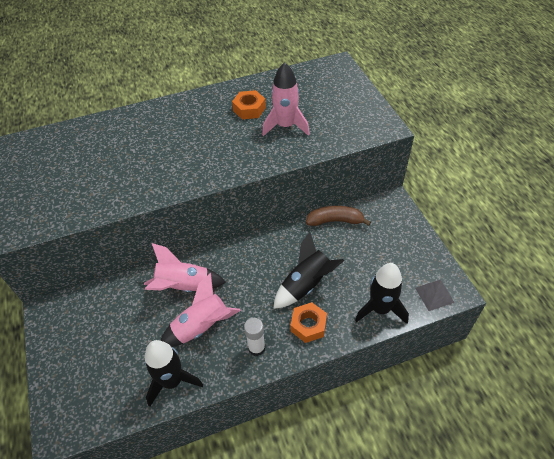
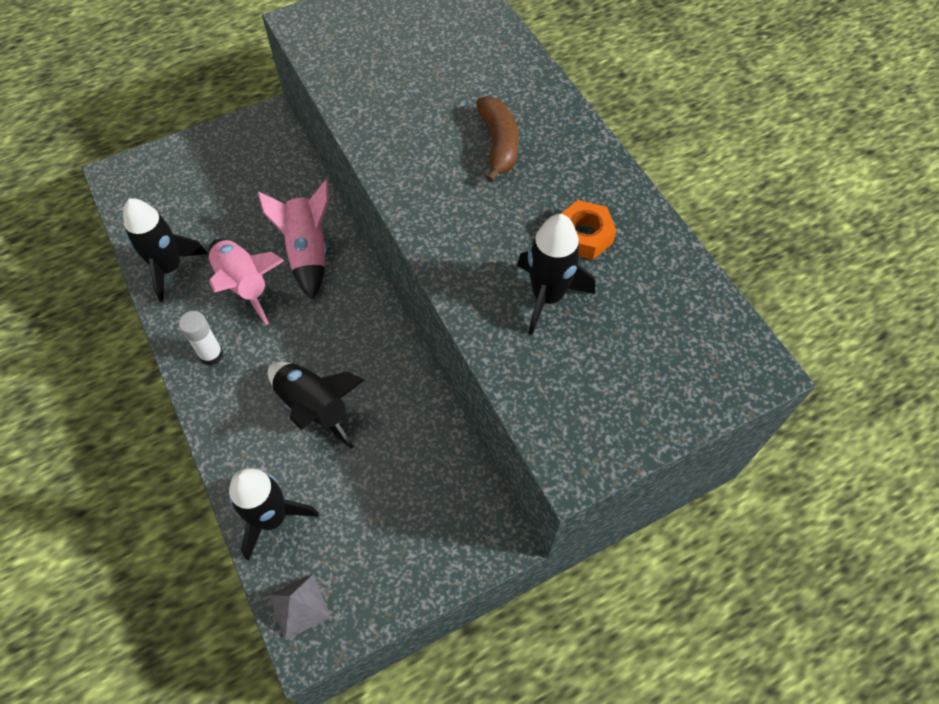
camera: 80 degrees right, 10 degrees up
pink rocket [262,62,310,136] -> black rocket [517,214,595,335]
orange nut [290,302,327,343] -> none
brown banana [306,206,371,226] -> brown banana moved to [476,96,519,183]

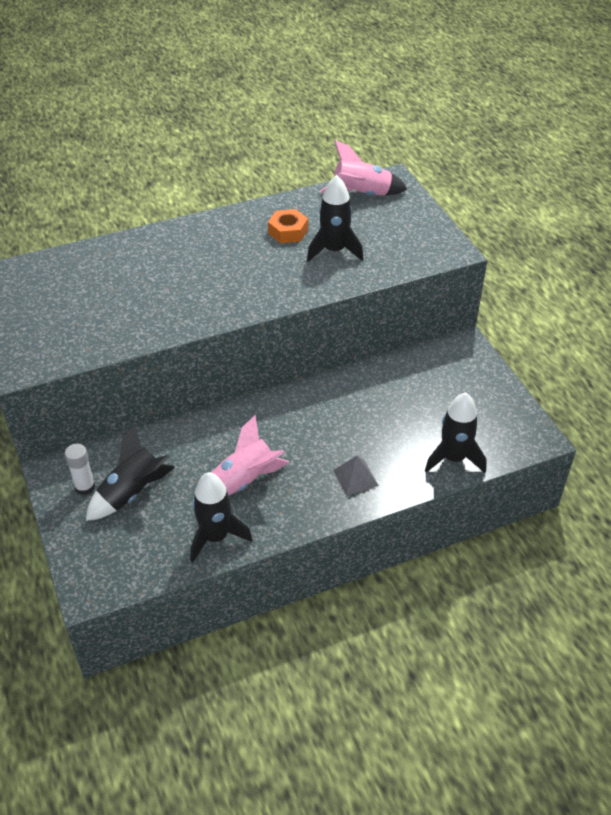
camera: 85 degrees left, 15 degrees down
white glue stick [179,311,224,365] -> white glue stick moved to [65,444,96,495]
pink rocket [258,180,329,300] -> pink rocket moved to [320,140,407,196]
black rocket [268,362,365,449] -> black rocket moved to [86,425,175,521]
grey pyramid [269,573,331,640] -> grey pyramid moved to [333,455,379,496]
brown banana [476,96,519,183] -> none

